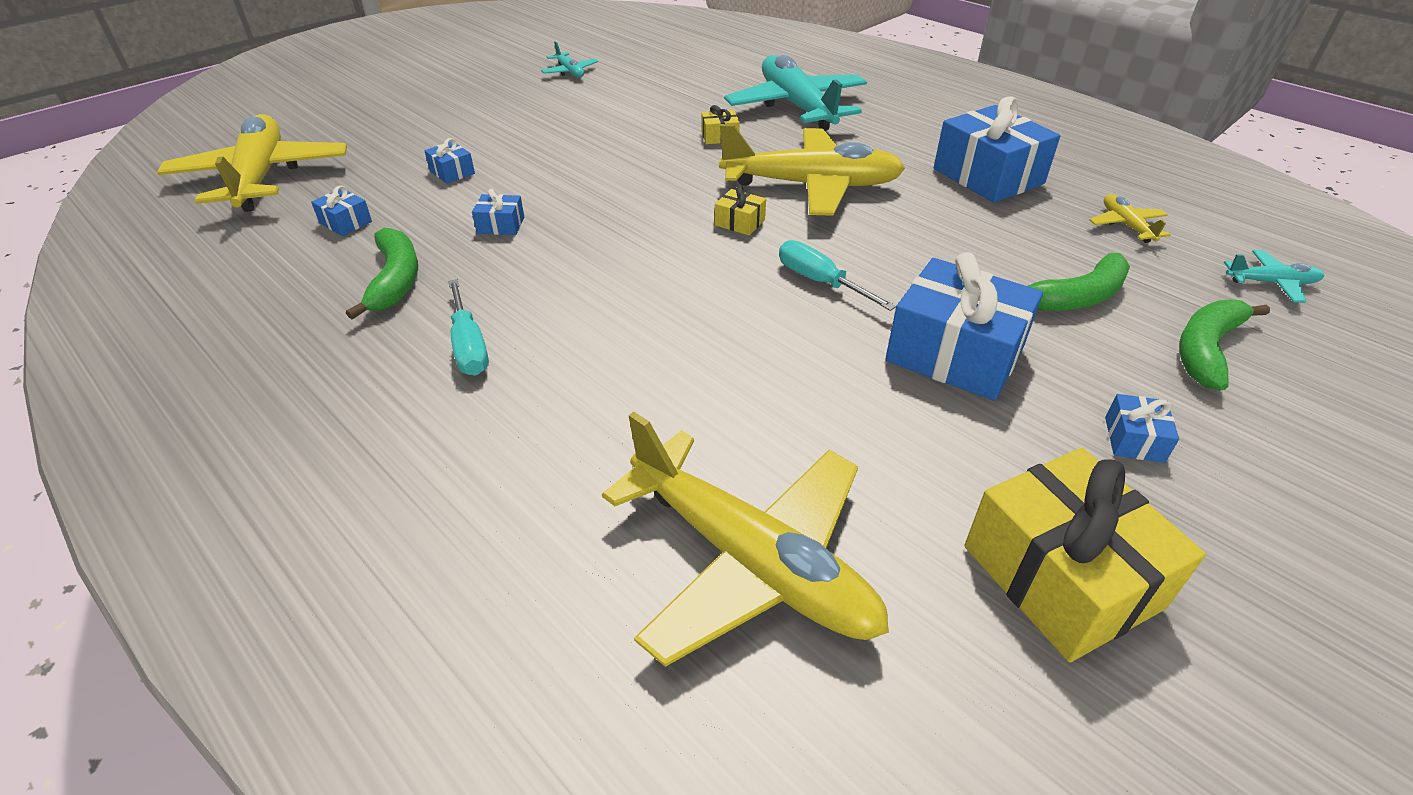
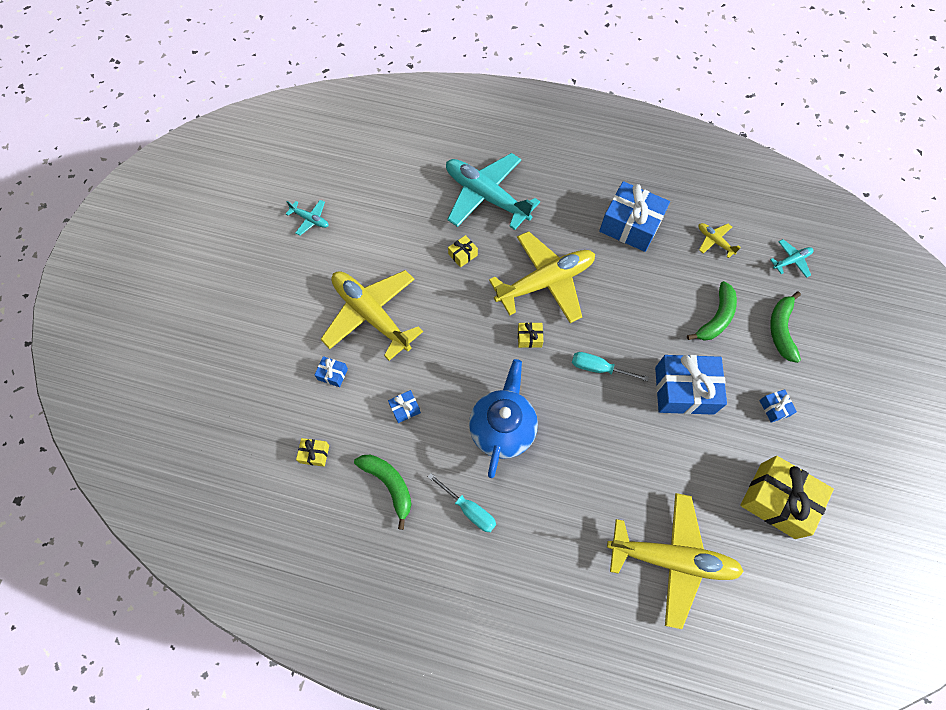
camera: 30 degrees left, 25 degrees up
yellow plane [157,114,347,212] -> yellow plane moved to [320,270,423,361]
blue gift [311,185,372,236] -> yellow gift [296,438,329,467]
none -> blue teapot [469,359,538,478]

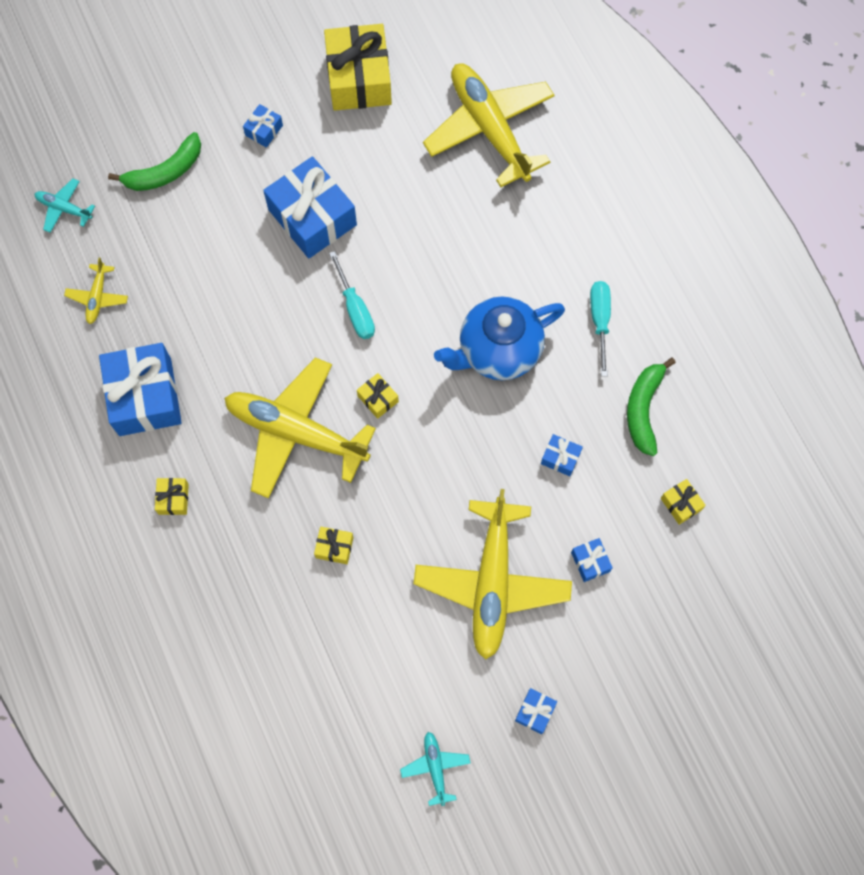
camera: 130 degrees left, 5 degrees up
turquoise plane [446,153,540,230] -> none
green banana [687,281,737,341] -> none
none -> yellow gift [155,478,189,515]
none -> blue gift [515,688,557,734]

